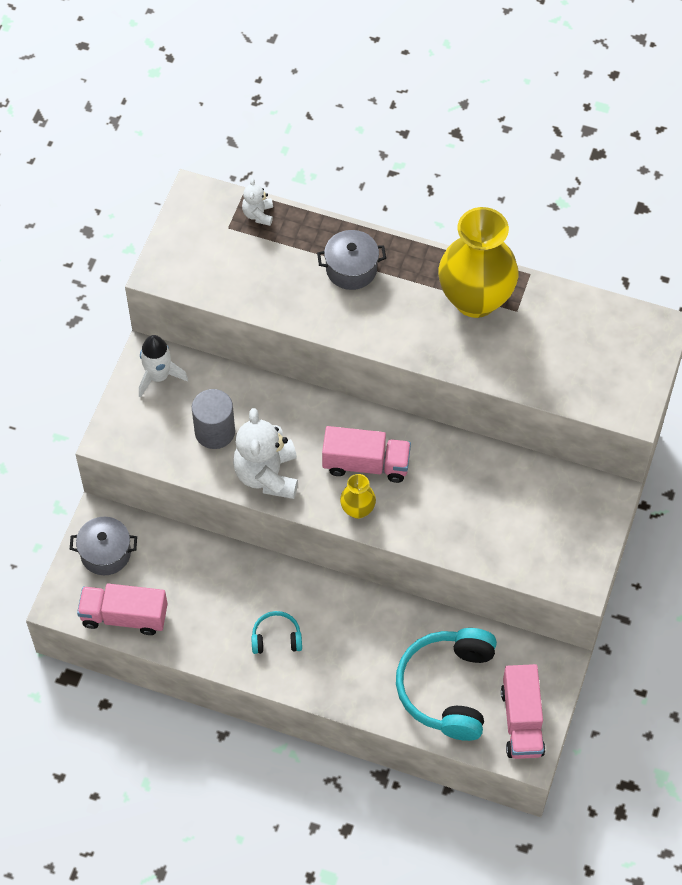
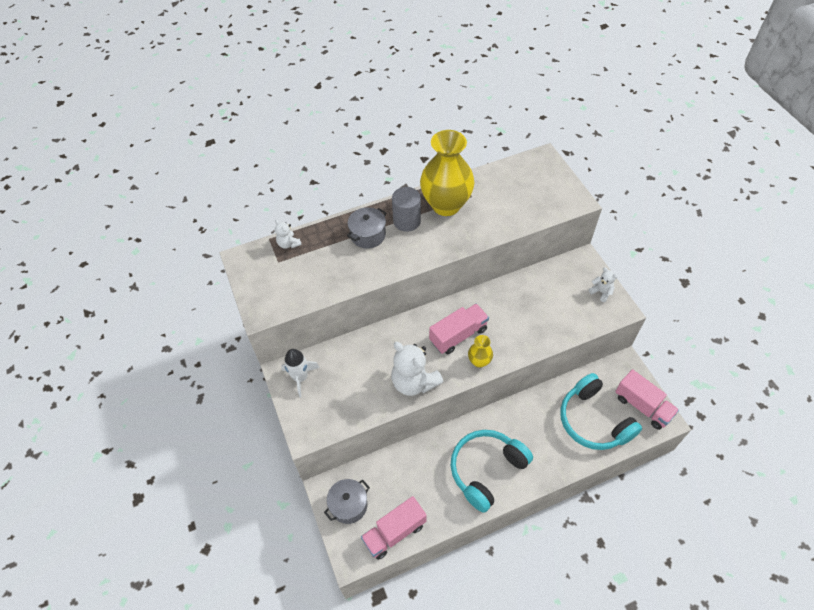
camera: 40 degrees left, 5 degrees down
grey cylinder [192,389,235,449] -> grey cylinder moved to [392,187,421,232]
turquoise headphones [251,611,302,654] -> turquoise headphones [451,430,533,513], size x2.13
none -> white teddy bear [589,267,618,302]

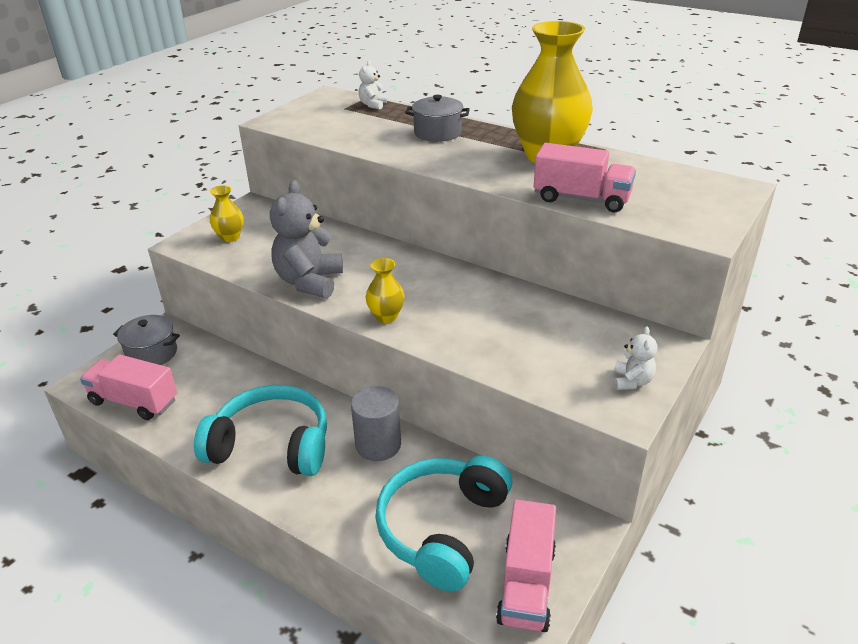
camera: 55 degrees right, 20 degrees down
white rocket [281,349,320,397] -> none
white teddy bear [391,342,443,396] -> grey teddy bear [270,180,343,298]
grey cylinder [392,187,421,232] -> grey cylinder moved to [351,386,401,461]
pink truck [429,304,489,354] -> pink truck moved to [534,143,636,212]
none -> yellow vase [210,185,244,242]

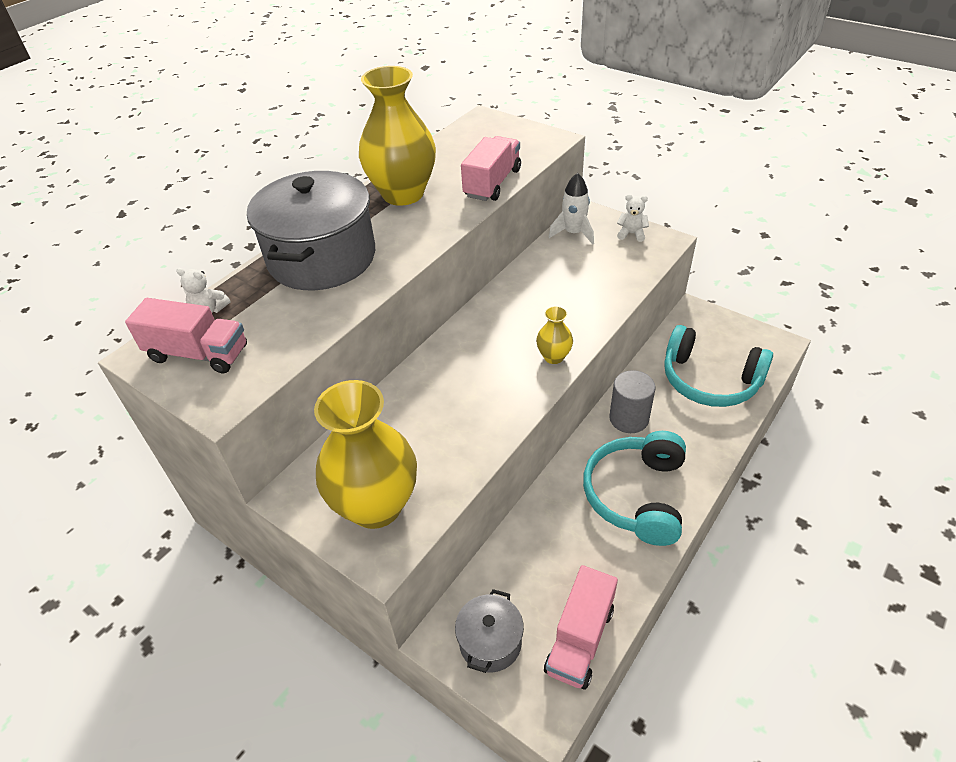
camera: 85 degrees left, 10 degrees up
yellow vase [210,185,244,242] -> yellow vase [314,380,417,529], size x2.23
grey teddy bear [270,180,343,298] -> none
grey pot [405,95,470,142] -> grey pot [247,171,375,290], size x2.02
pink truck [496,500,556,632] -> pink truck moved to [125,298,247,373]
none -> white rocket [549,173,594,244]

